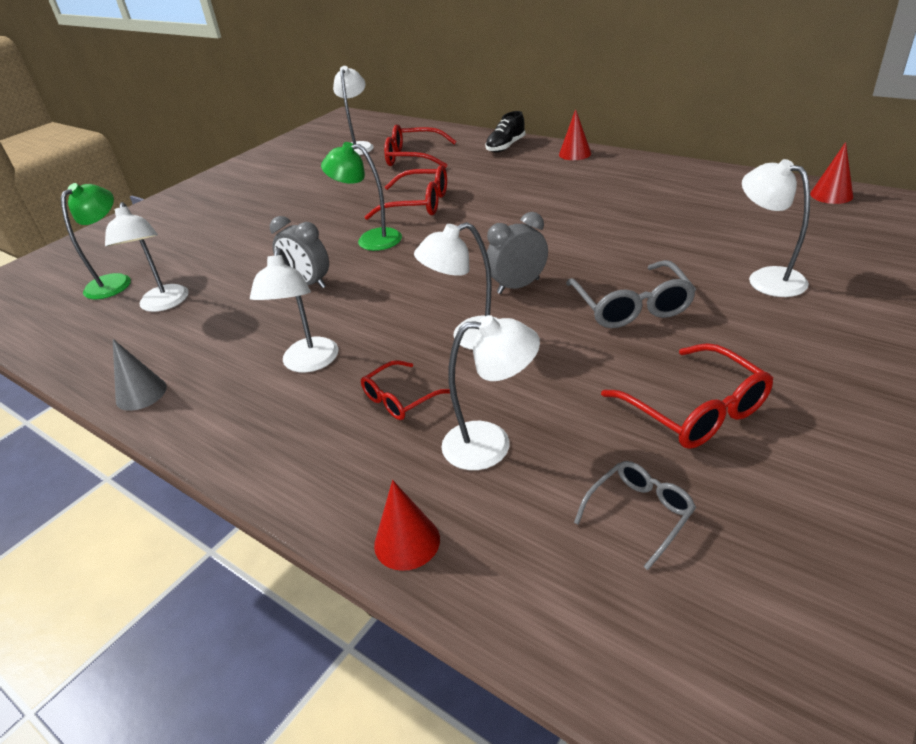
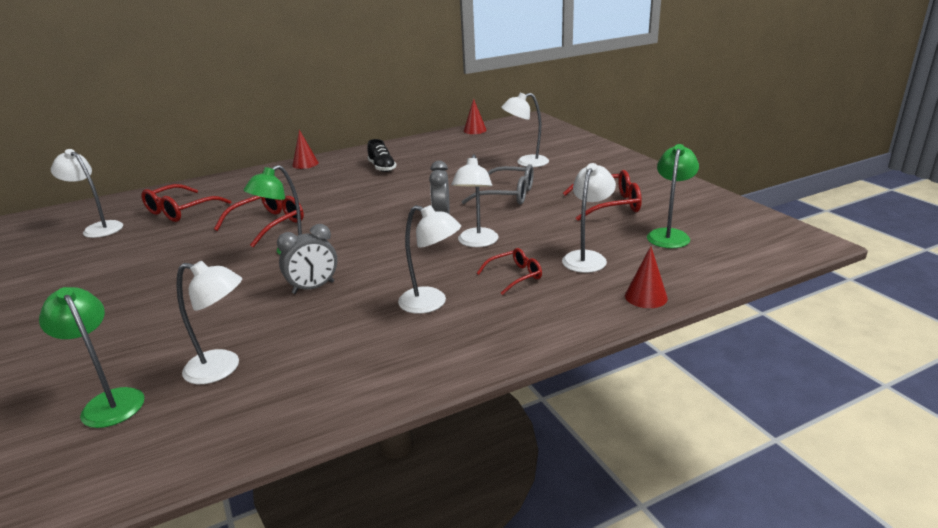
camera: 65 degrees left, 10 degrees down
grey cone [113,339,167,411] -> none
red glasses [361,360,450,420] -> red glasses turned 105 degrees counterclockwise [477,248,542,295]
black shoe [485,111,526,152] -> black shoe moved to [368,139,397,172]
grey glasses [574,461,696,570] -> green lamp [647,144,699,248]

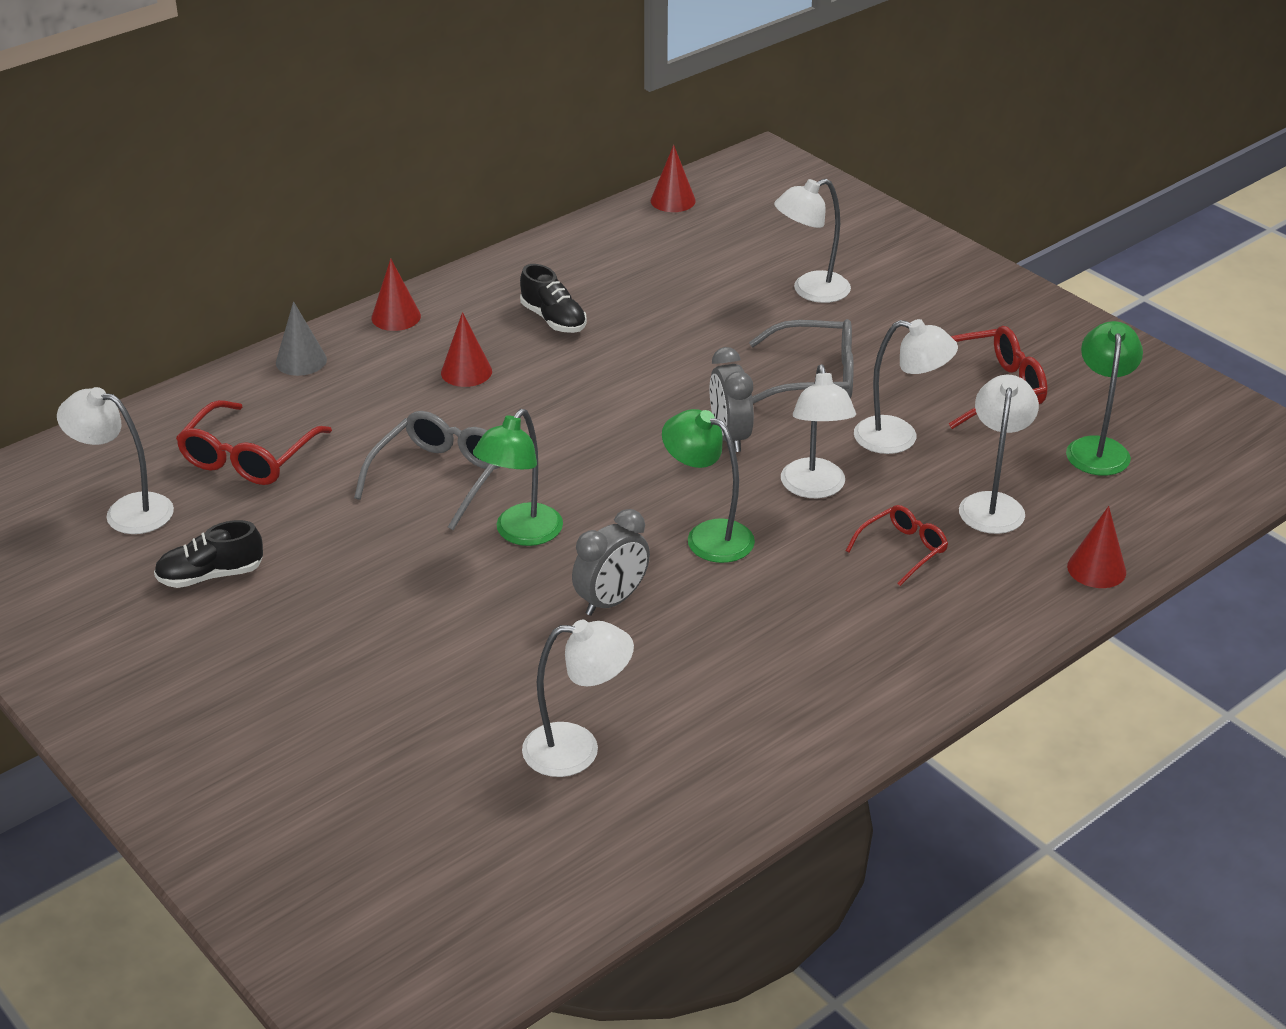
camera: 15 degrees left, 10 degrees up
green lamp [39,287,145,428] -> green lamp moved to [662,409,755,563]
red glasses [214,196,304,248] -> grey glasses [354,411,500,530]
white lamp [398,205,461,314] -> white lamp moved to [854,319,958,454]
none -> black shoe [154,520,263,588]
none -> grey cone [276,301,327,376]
none -> red cone [441,312,492,387]

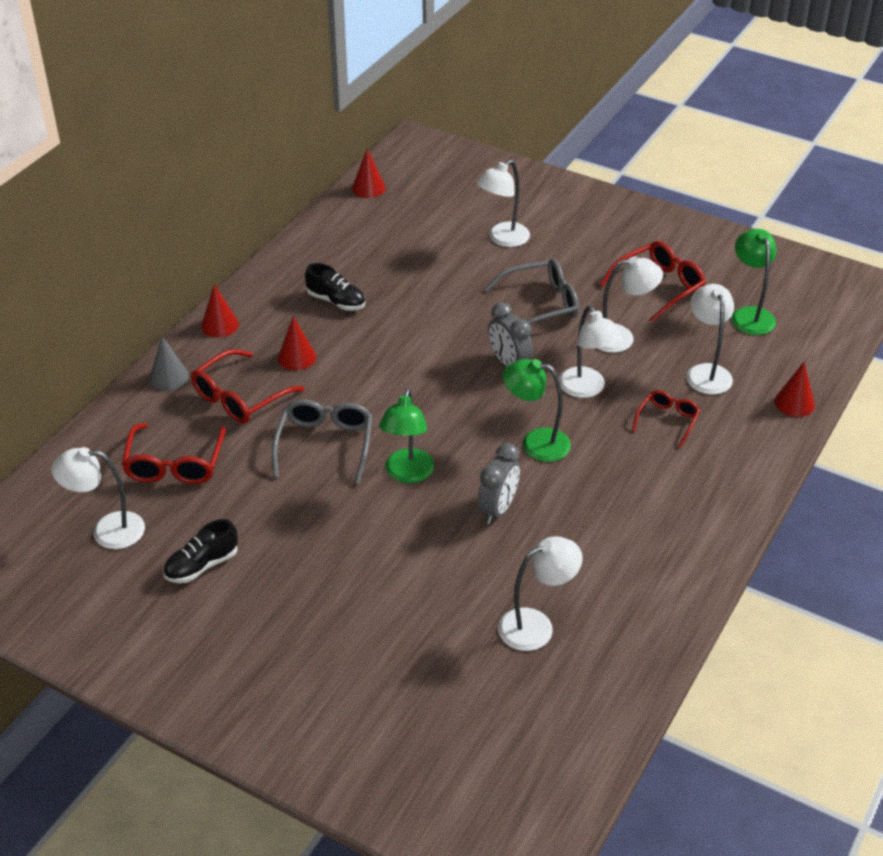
camera: 20 degrees left, 5 degrees up
none -> red glasses [191,349,305,424]

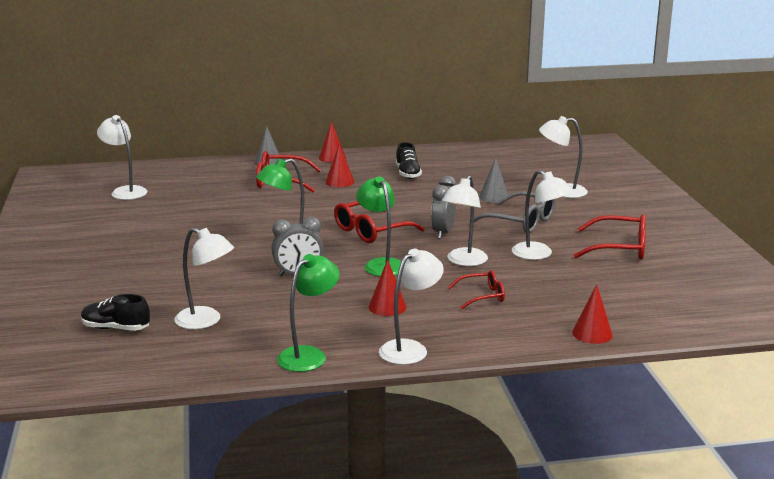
camera: 50 degrees right, 20 degrees down
red glasses [121,423,226,484] -> red glasses moved to [334,201,425,243]
black shoe [163,519,238,583] -> black shoe moved to [81,294,150,331]
grey glasses [272,399,373,484] -> none
red cone [352,149,386,198] -> red cone moved to [369,259,406,316]
white lamp [686,284,734,395] -> white lamp moved to [379,249,444,365]
green lamp [732,229,776,335] -> green lamp moved to [277,254,340,372]
none -> grey cone [479,158,508,203]

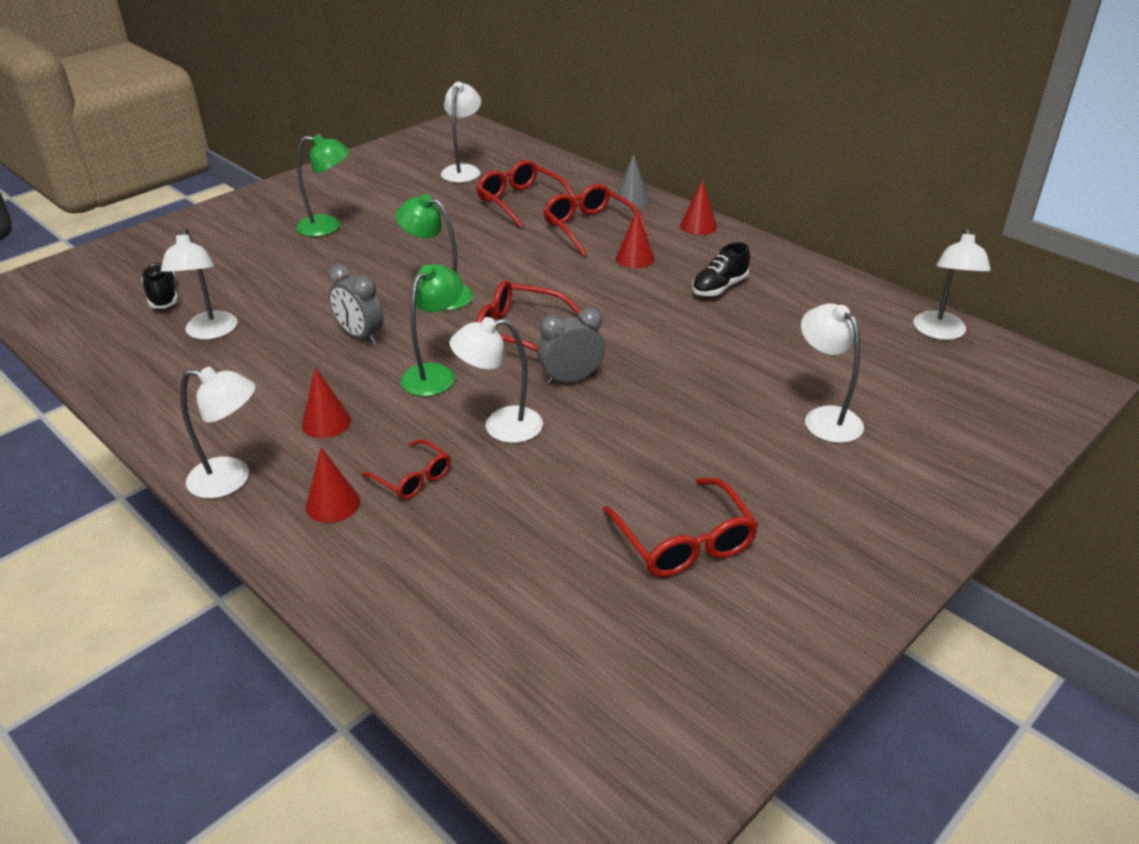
camera: 55 degrees right, 15 degrees up
green lamp [277,254,340,372] -> green lamp moved to [296,134,350,237]
grey glasses [469,191,555,233] -> none
grey cone [479,158,508,203] -> none
white lamp [512,170,573,260] -> white lamp moved to [913,228,991,340]
red cone [572,284,613,344] -> red cone moved to [306,447,360,523]
none -> red glasses [476,160,578,228]

